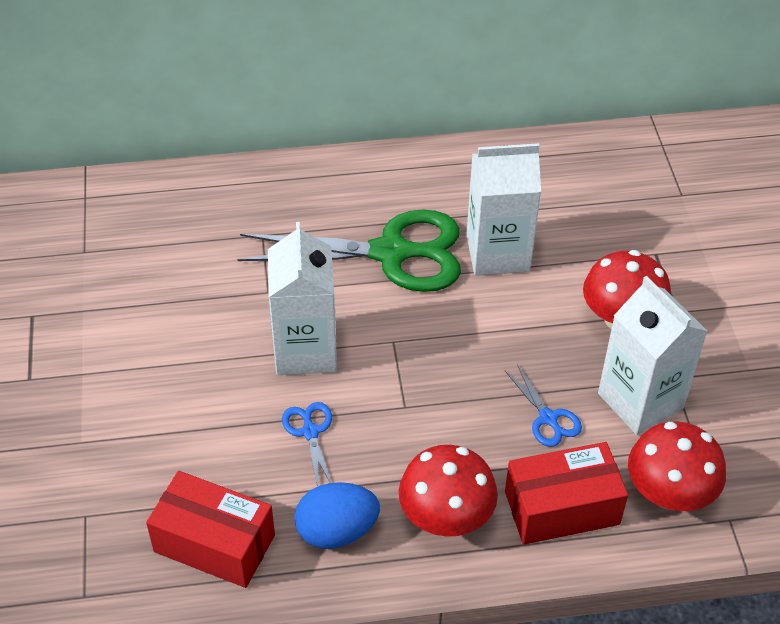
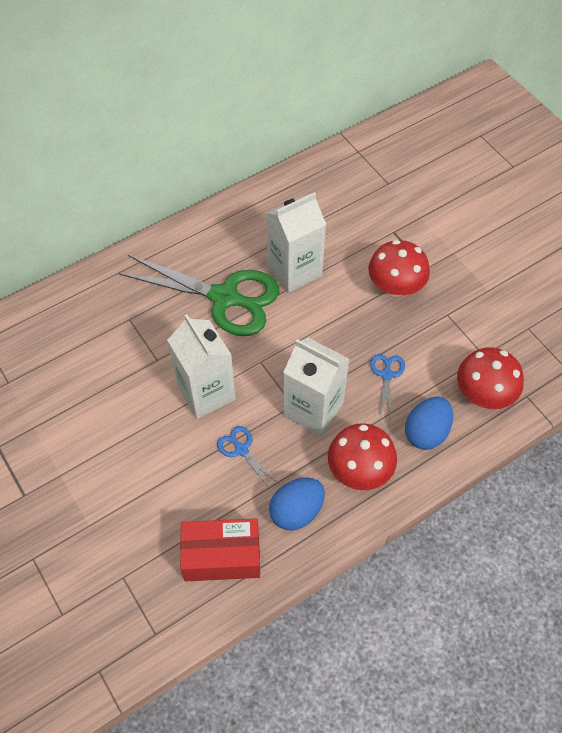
camera: 25 degrees left, 10 degrees up
green scissors [237,210,461,292] -> green scissors turned 45 degrees clockwise [119,255,279,336]
blue scissors [505,364,582,447] -> blue scissors turned 120 degrees counterclockwise [370,354,405,419]
red box [505,442,628,545] -> blue egg [405,396,453,450]
white carton [598,276,708,435] -> white carton moved to [283,338,349,437]

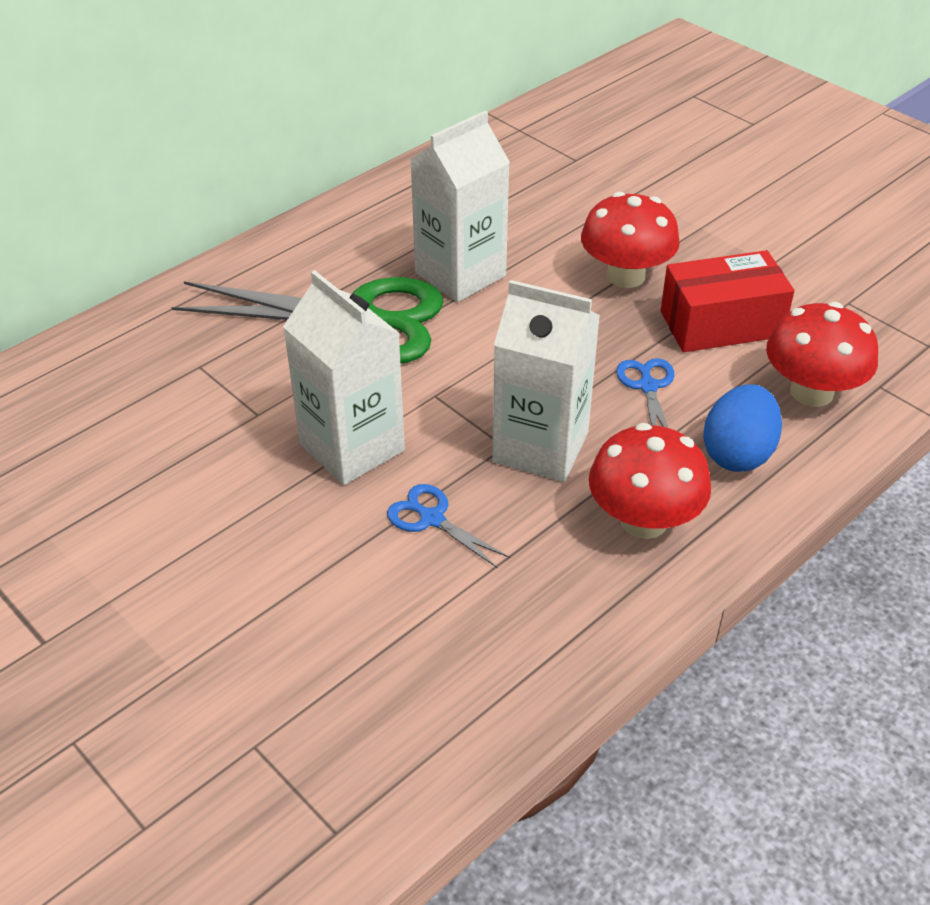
camera: 10 degrees left, 15 degrees down
red box [180,518,260,581] -> red box moved to [661,250,794,352]
blue egg [269,477,325,531] -> none

